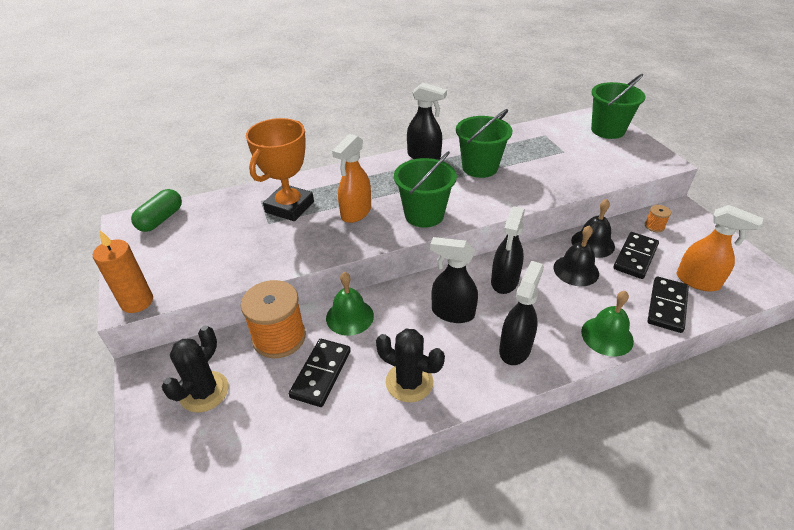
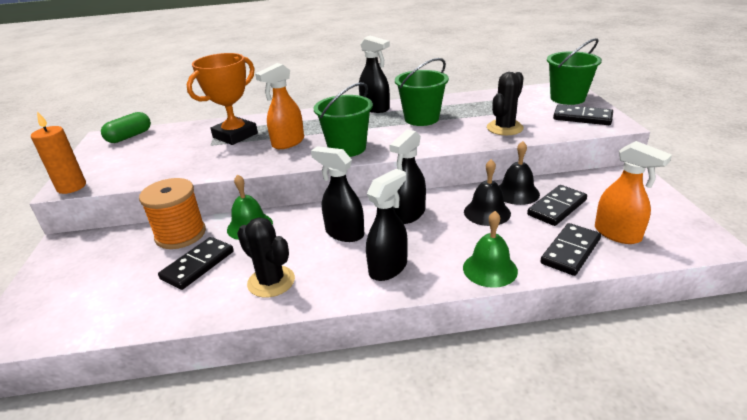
camera: 15 degrees right, 10 degrees down
black cactus [161,326,229,412] -> black cactus moved to [487,72,524,135]
orange spool [645,205,671,232] -> none
none -> black domino [553,104,613,125]

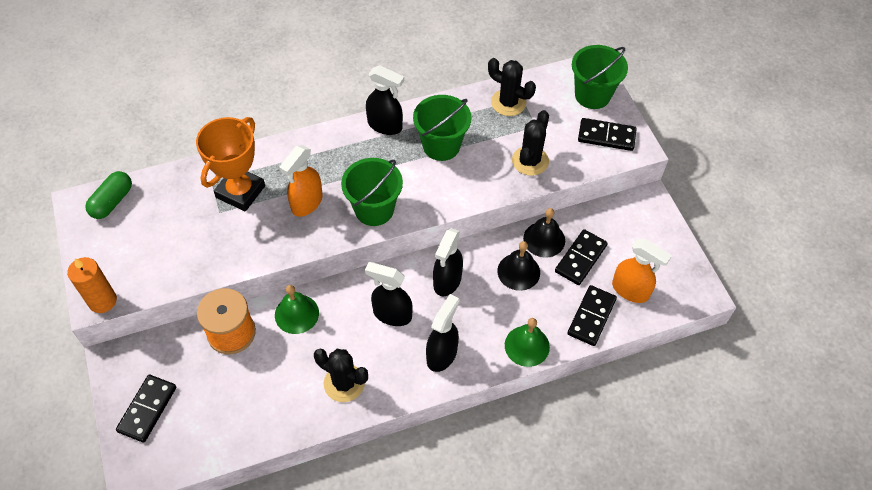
camera: 15 degrees left, 25 degrees up
black domino [158,237,234,290] -> black domino moved to [116,375,176,443]
none -> black cactus [488,58,536,116]

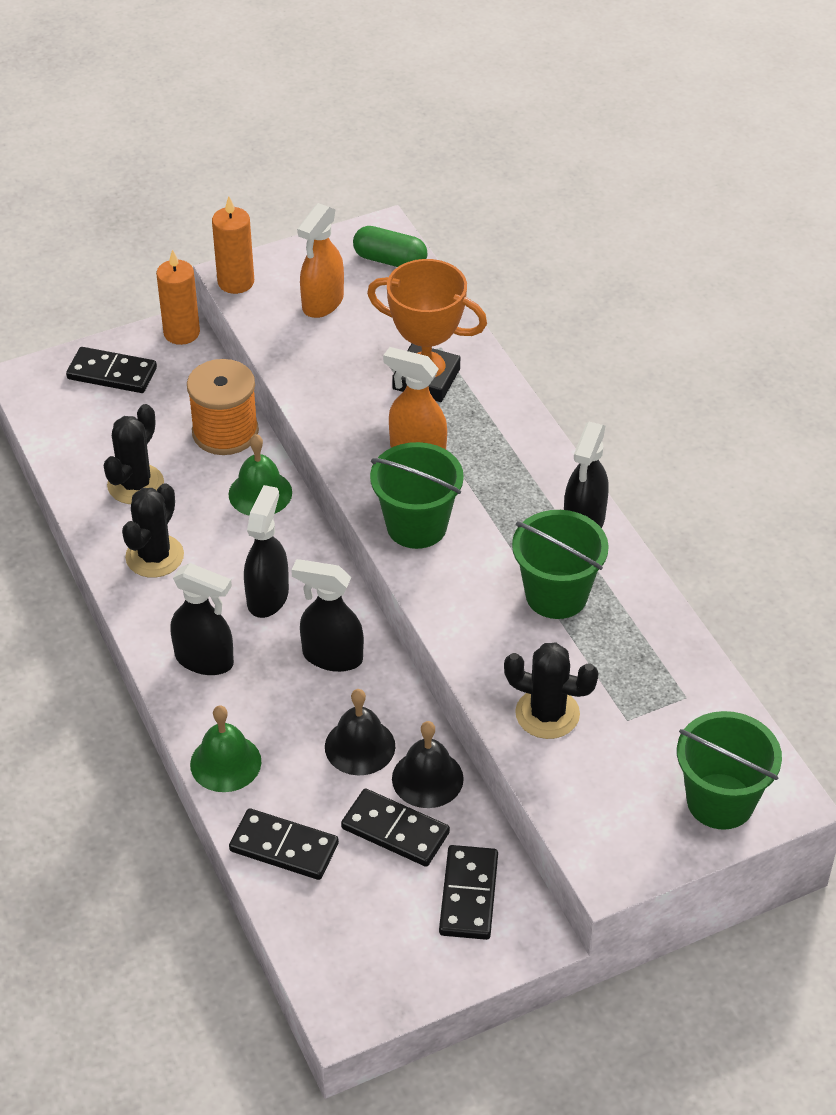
camera: 85 degrees right, 10 degrees down
black cactus [488,58,536,116] -> black cactus moved to [103,404,164,504]
black domino [578,118,637,151] -> black domino moved to [439,845,498,940]
orange spray bottle [612,239,672,303] -> orange spray bottle moved to [297,203,344,318]
none -> orange candle [156,249,200,345]

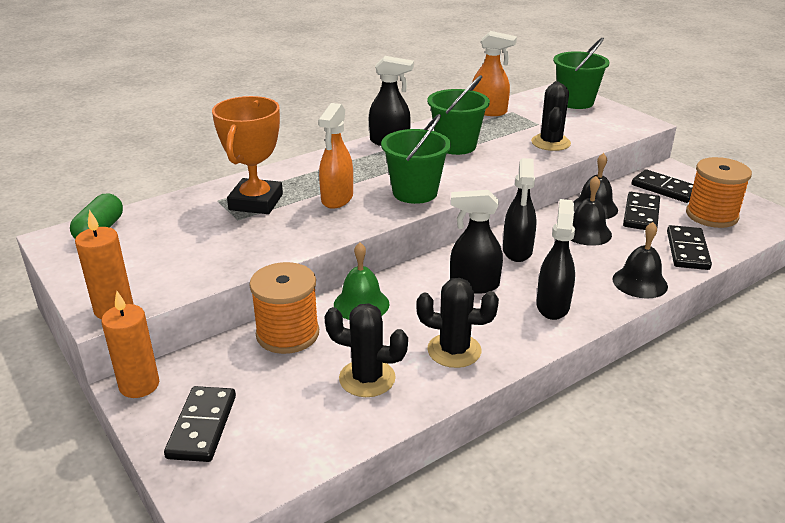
camera: 100 degrees left, 15 degrees down
green bell [190,705,261,792] -> black bell [612,222,668,298]
orange spray bottle [297,203,344,318] -> orange spray bottle moved to [472,31,517,116]
black domino [439,845,498,940] -> black domino turned 45 degrees clockwise [632,169,694,203]
none -> orange spool [686,157,752,228]

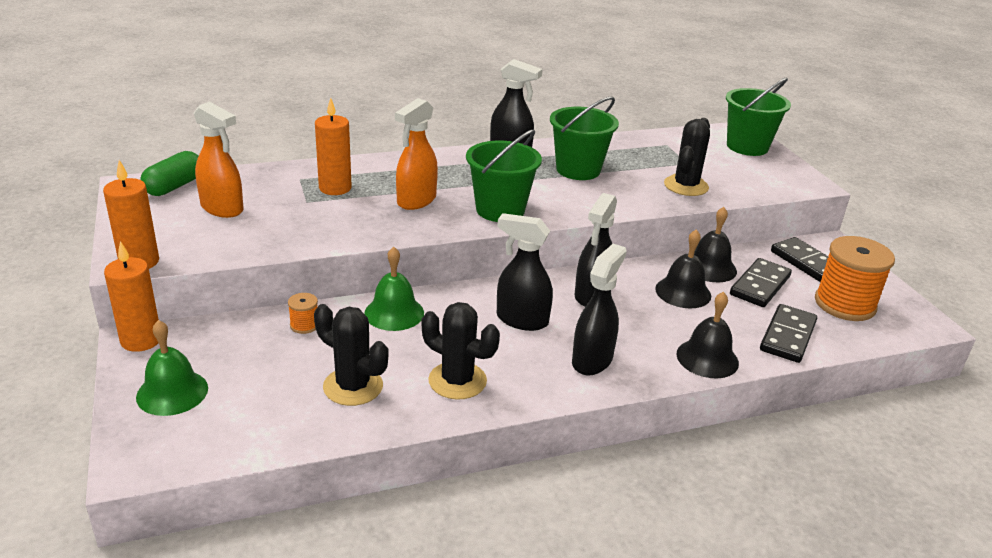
camera: 15 degrees right, 0 degrees up
black domino [164,386,236,462] -> green bell [136,320,208,416]
orange trophy [212,96,283,214] -> orange candle [315,97,352,195]
orange spool [249,262,319,354] -> orange spool [288,293,318,334], size x0.44
orange spray bottle [472,31,517,116] -> orange spray bottle moved to [194,101,244,218]

